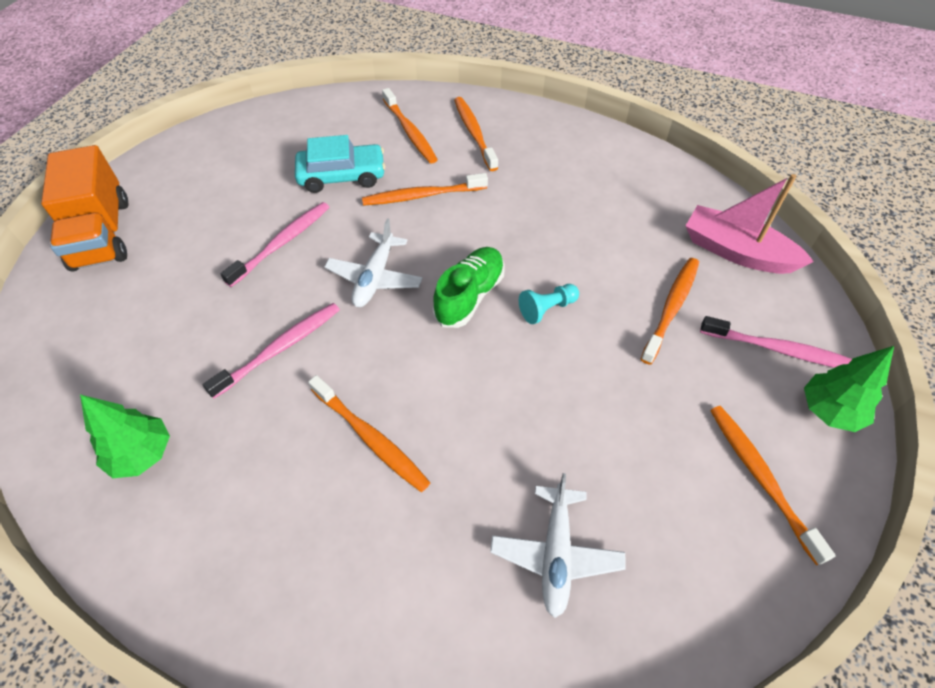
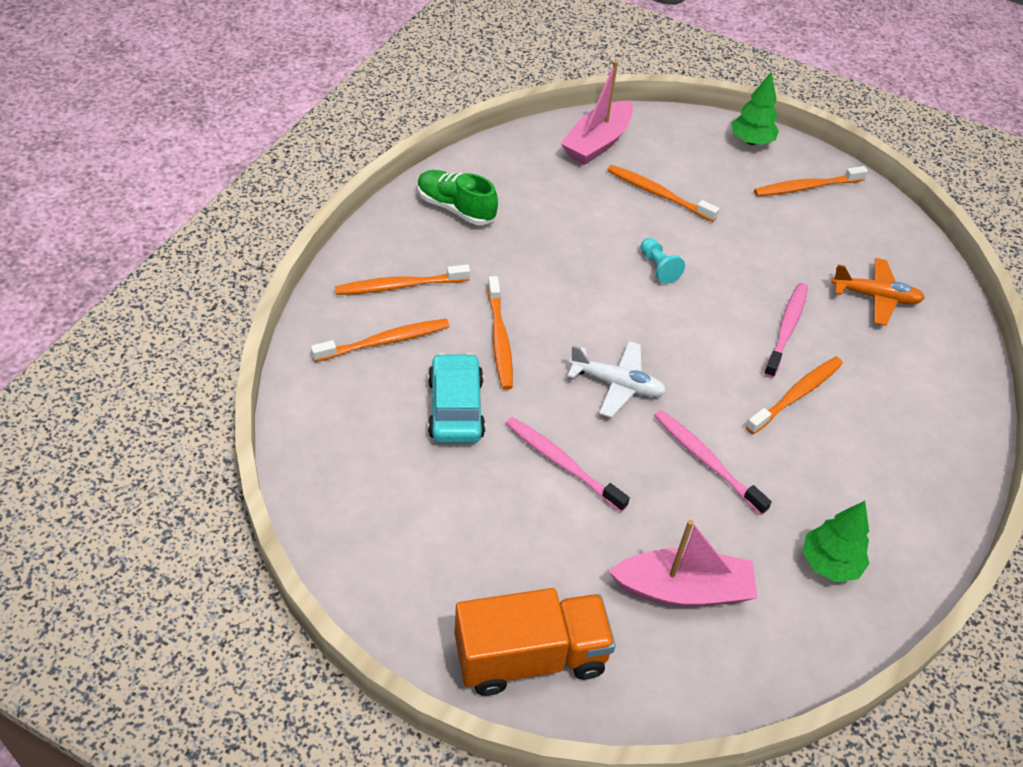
camera: 90 degrees left, 5 degrees down
green shoe [433,247,505,328] -> green shoe moved to [418,170,498,225]
white plane [490,473,626,618] -> orange plane [831,258,925,326]
pink toothbrush [700,316,852,368] -> pink toothbrush moved to [764,283,808,378]
none -> pink boat [608,520,757,606]

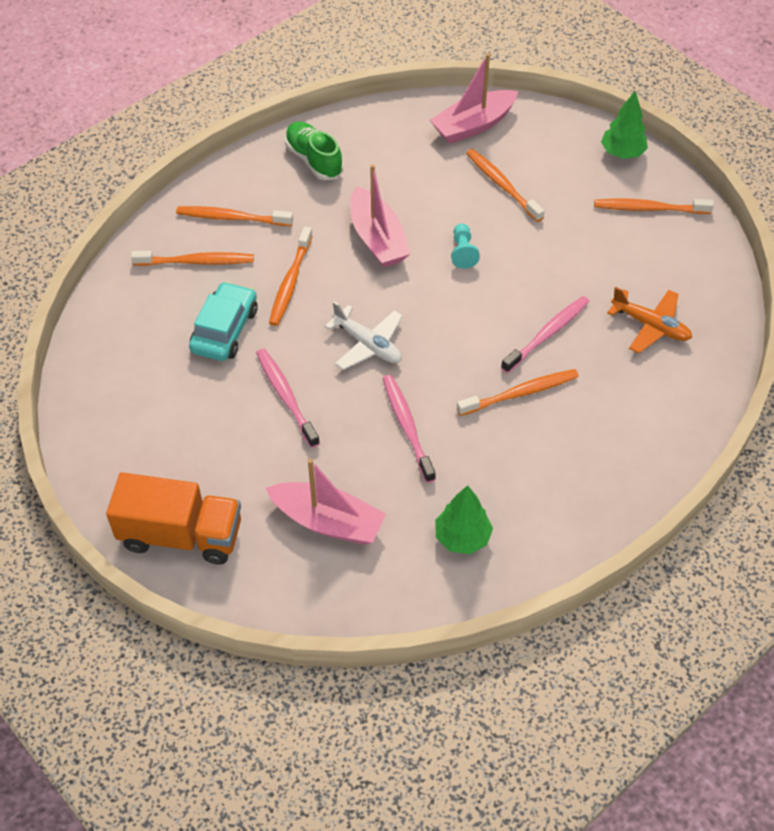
camera: 25 degrees right, 5 degrees up
none -> pink boat [350,164,410,268]

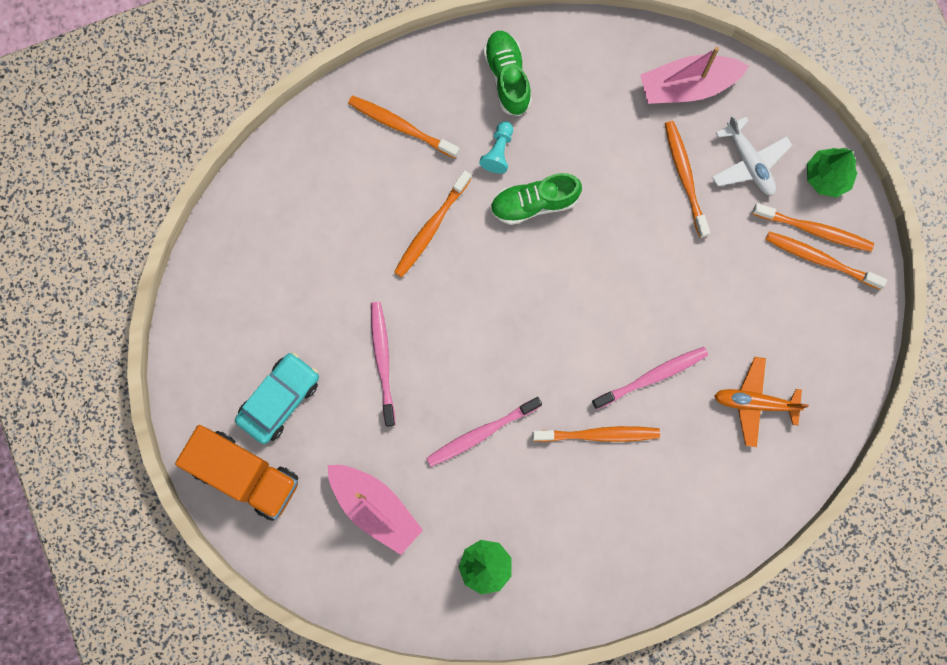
camera: 20 degrees right, 25 degrees up
orange toothbrush [131,251,254,266] -> orange toothbrush moved to [752,203,874,252]
turquoise car [189,281,258,361] -> turquoise car moved to [235,353,319,444]
white plane [325,301,403,370] -> white plane moved to [712,115,792,195]
pink boat [350,164,410,268] -> green shoe [490,173,582,225]
pink toothbrush [383,375,436,483] -> pink toothbrush turned 120 degrees counterclockwise [426,397,542,467]
turquoise pawn [451,223,480,269] -> turquoise pawn moved to [479,121,513,174]
orange plane [607,287,692,353] -> orange plane turned 135 degrees clockwise [714,357,809,447]

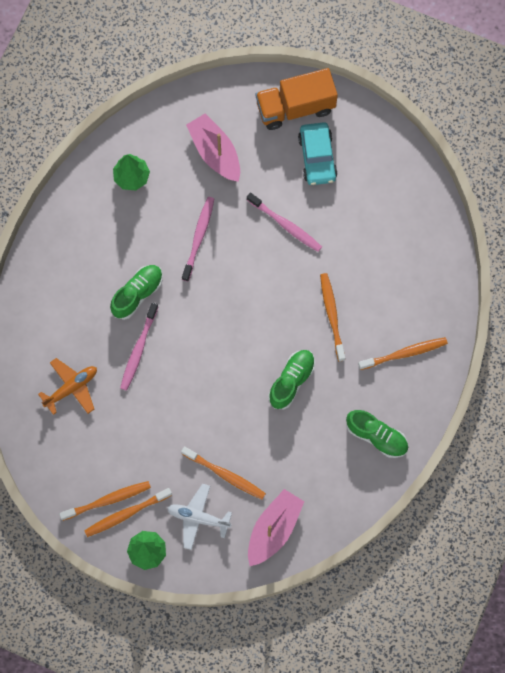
camera: 135 degrees right, 5 degrees down
pink boat [328,465,423,555] -> pink boat turned 60 degrees clockwise [186,114,240,182]
turquoise pawn [479,121,513,174] -> none
orange toothbrush [532,426,660,442] -> green shoe [110,265,163,320]

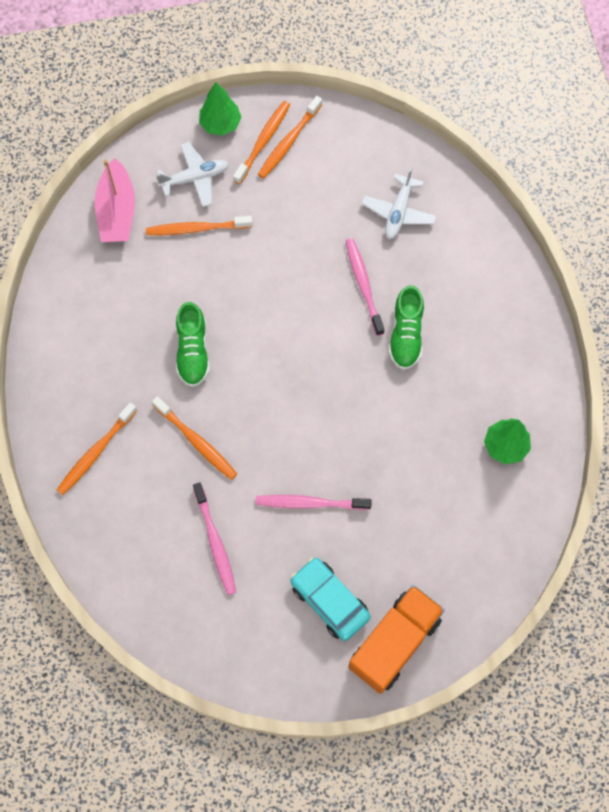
camera: 145 degrees right, 5 degrees down
orange plane [38,358,97,415] -> white plane [362,167,436,239]
pink toothbrush [182,197,214,282] -> pink toothbrush moved to [193,482,236,595]
pink boat [186,114,240,182] -> none
green shoe [346,410,408,458] -> none

